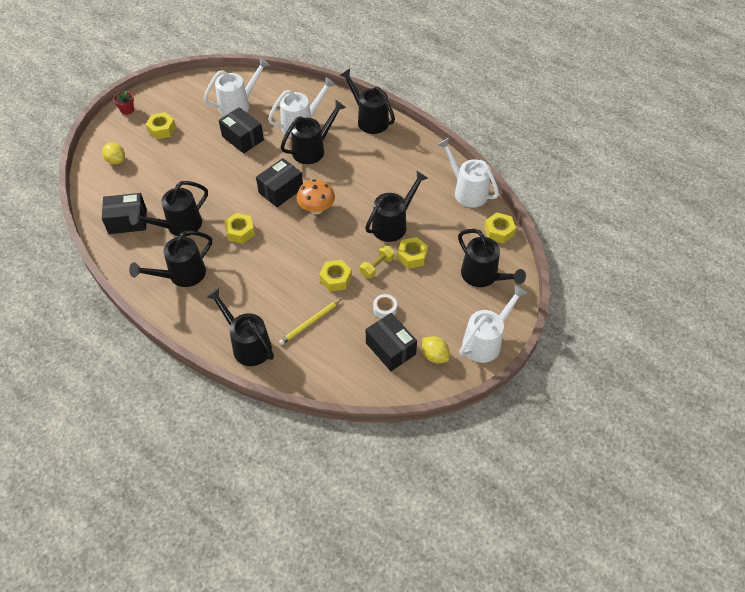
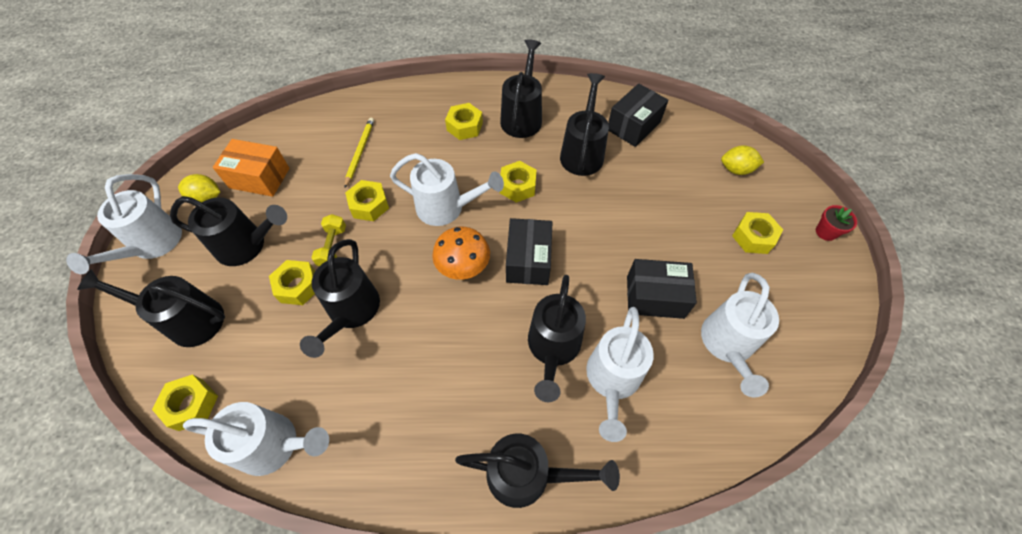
camera: 140 degrees right, 5 degrees up
black watering can [206,288,274,366] -> black watering can moved to [170,196,287,266]
black box [366,313,417,371] -> orange box [213,139,290,197]
white tape [373,294,397,319] -> none
none -> white watering can [390,153,504,226]
none -> yellow nut [445,103,483,140]

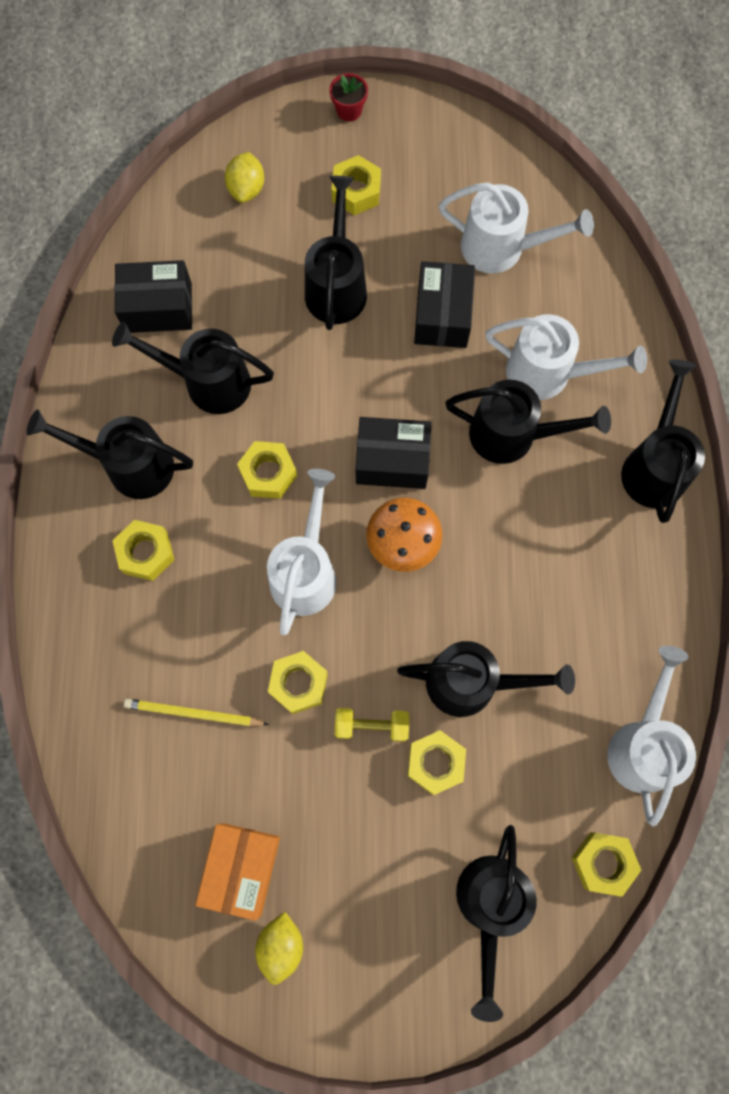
camera: 90 degrees left, 15 degrees up
white watering can [66,174,182,274] -> none
black watering can [170,196,287,266] -> black watering can moved to [305,176,367,330]
black box [608,83,669,147] -> black box turned 45 degrees counterclockwise [115,260,192,333]

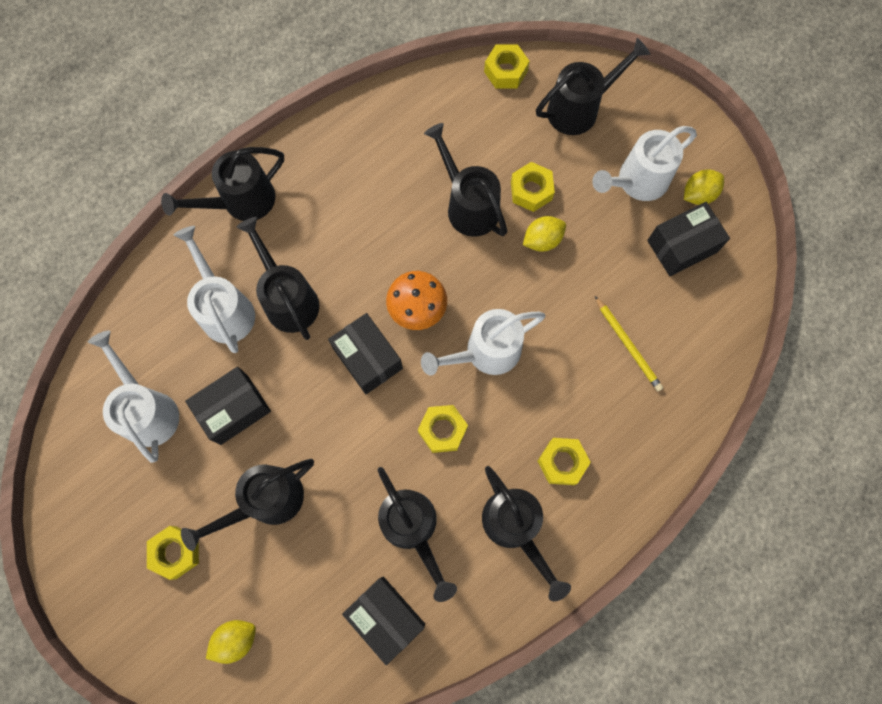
camera: 130 degrees left, 0 degrees up
orange box [195,823,280,921] -> black box [647,202,730,276]
yellow nut [268,651,328,714] -> none
red flower pot [329,73,368,121] -> none
yellow dumbbell [335,708,409,742] -> yellow lemon [523,216,566,252]
white watering can [607,646,696,826] -> white watering can moved to [592,126,697,201]

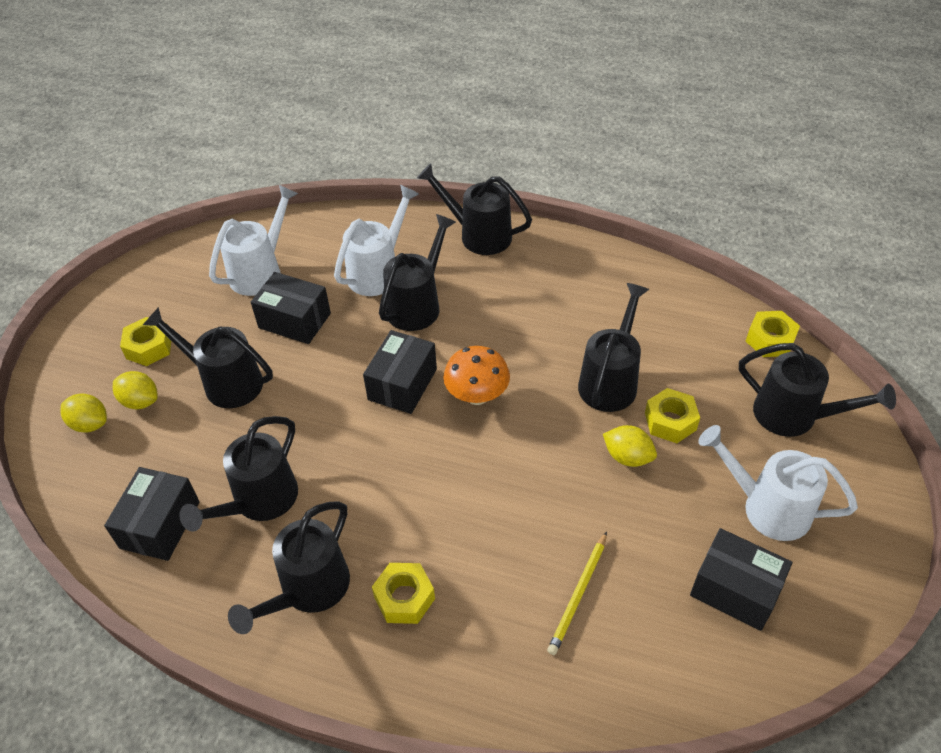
camera: 60 degrees right, 25 degrees down
yellow nut [418,405,468,453] -> none
white watering can [421,309,545,376] -> none
yellow lemon [684,170,724,205] -> yellow lemon moved to [113,371,157,409]

